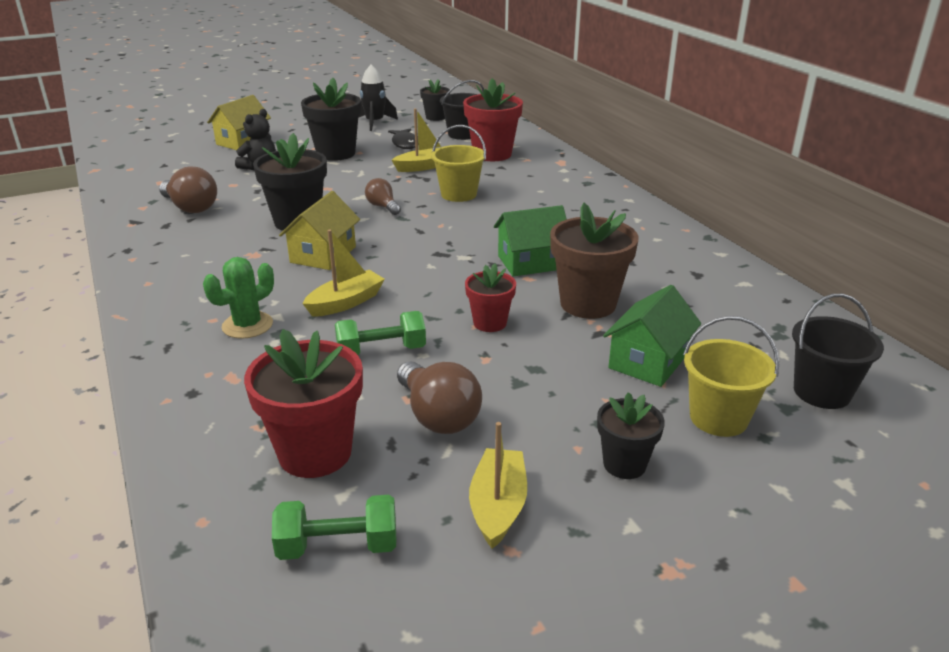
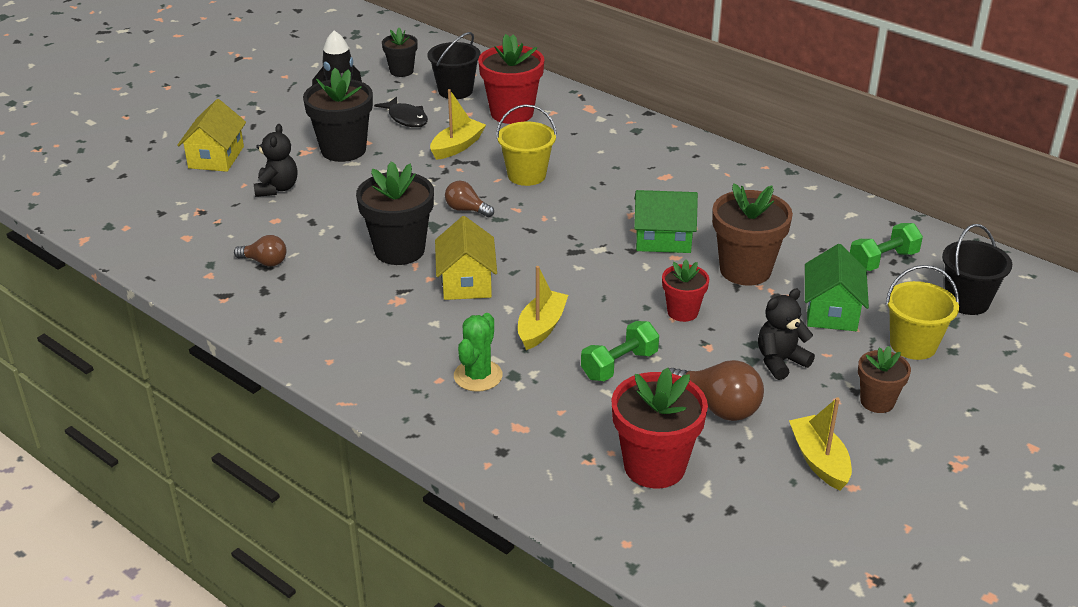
camera: 25 degrees left, 5 degrees up
brown light bulb [159,166,217,213] -> brown light bulb [234,235,287,267], size x0.61
green dumbbell [272,495,396,560] -> green dumbbell moved to [850,223,923,271]
green house [494,205,567,277] -> green house turned 45 degrees clockwise [634,190,698,253]
black flower pot [597,392,665,479] -> brown flower pot [858,346,911,413]
none -> black teddy bear [758,289,815,380]

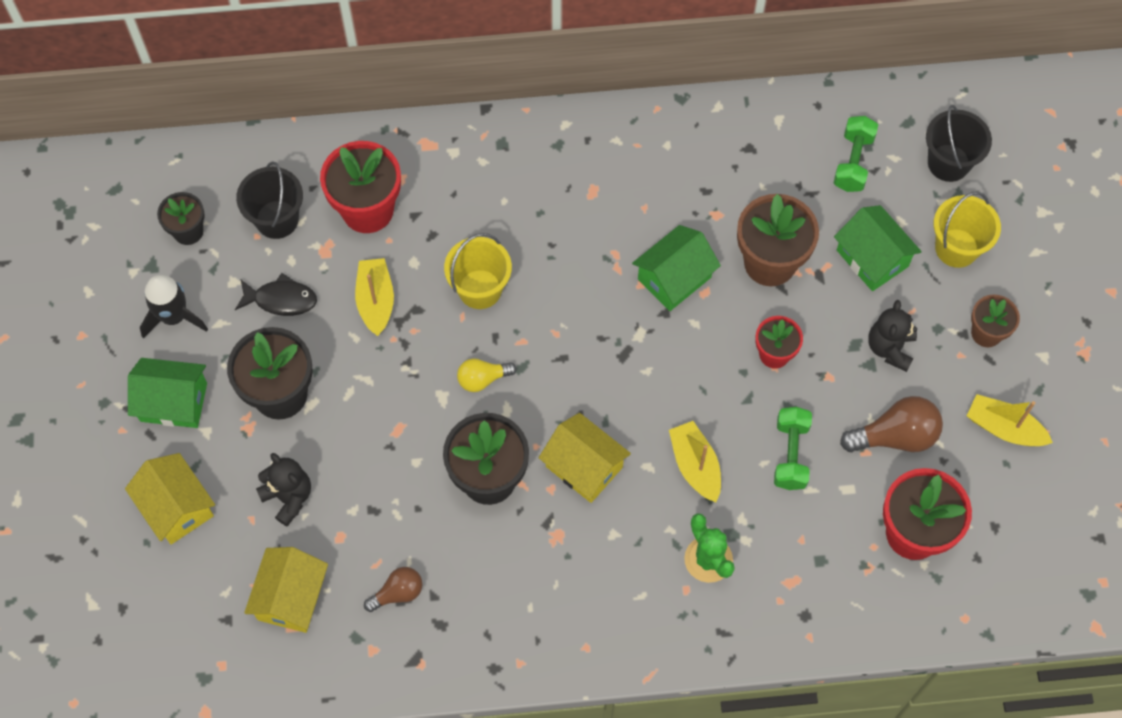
camera: 45 degrees left, 30 degrees up
brown light bulb [445,181,494,217] -> yellow light bulb [457,358,517,392]
none -> green house [128,358,207,428]
none -> yellow house [244,547,328,633]

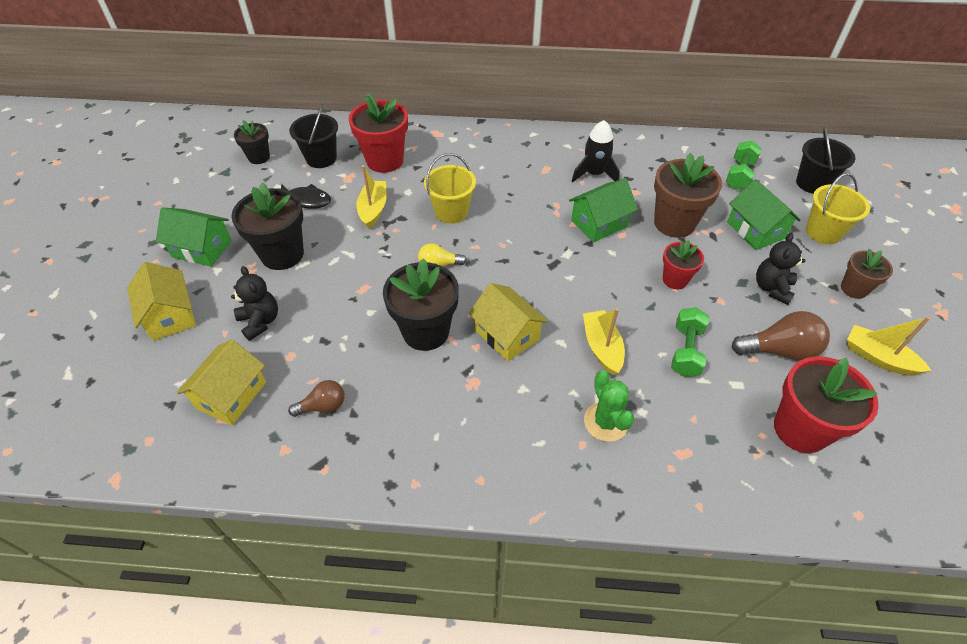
camera: 10 degrees right, 15 degrees down
black rocket [140,275,208,338] -> black rocket moved to [572,120,620,182]

